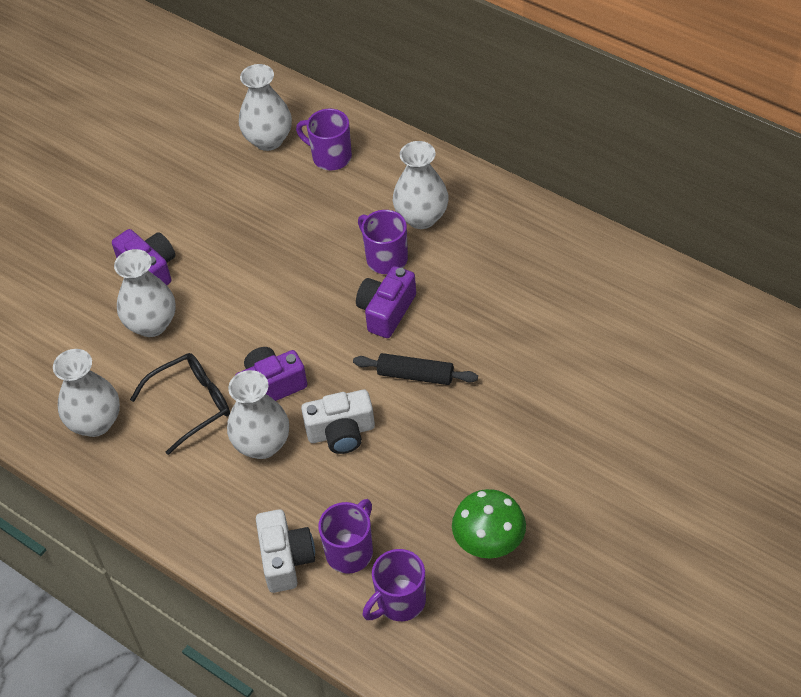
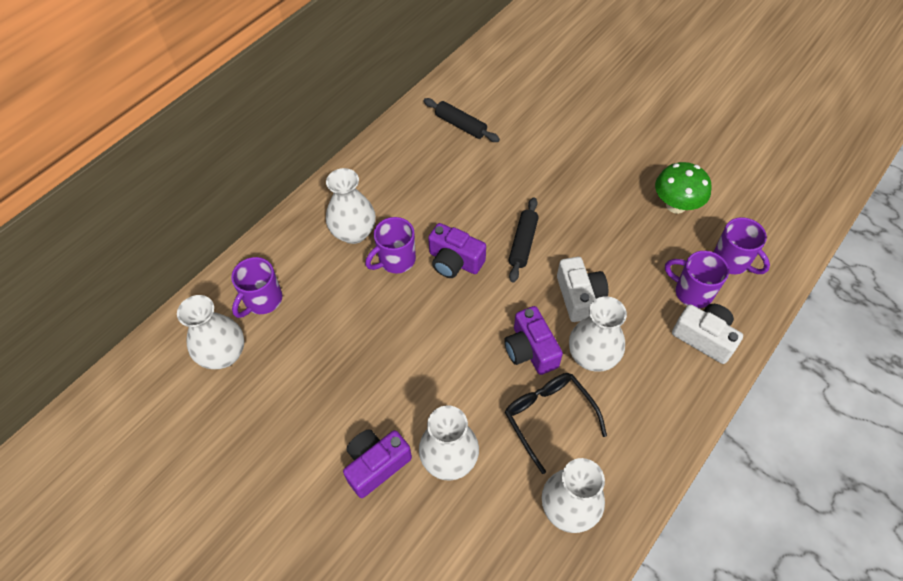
camera: 90 degrees left, 5 degrees up
white camera [256,509,315,593] -> white camera turned 45 degrees clockwise [672,304,743,364]
none -> black rolling pin [423,98,500,142]

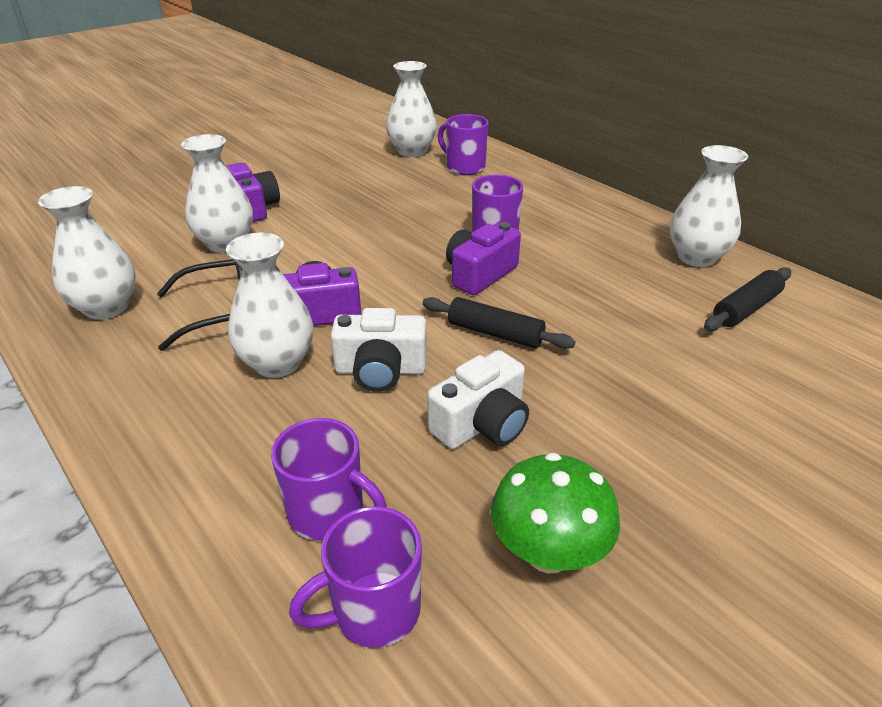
camera: 100 degrees right, 20 degrees down
white vase [326,168,376,244] -> white vase moved to [670,145,748,267]
purple mug [665,251,729,308] -> purple mug turned 75 degrees clockwise [271,418,387,540]
white camera [672,304,743,364] -> white camera moved to [427,350,529,449]

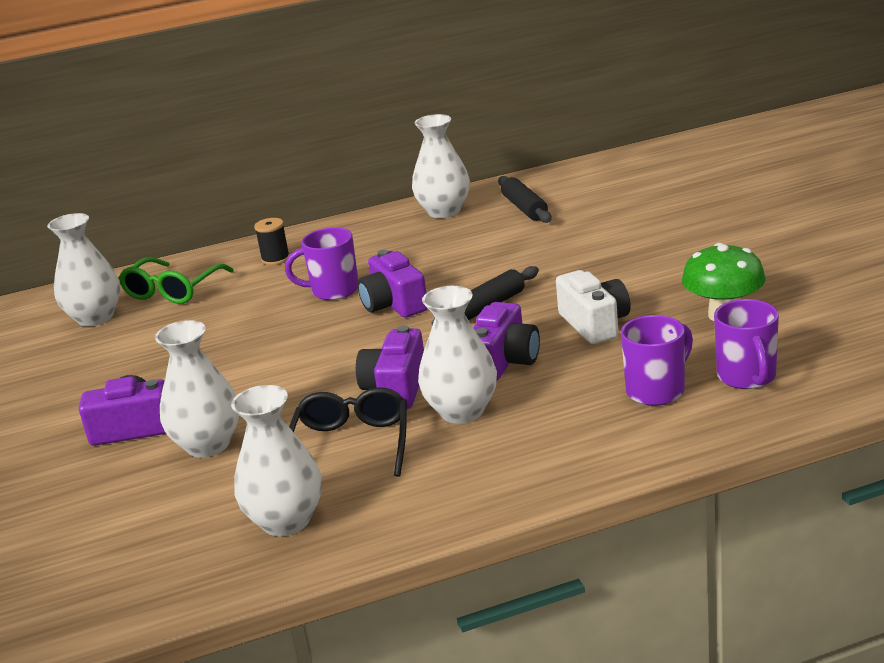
camera: 65 degrees left, 10 degrees down
white camera [331,308,427,392] -> purple camera [473,302,540,380]
purple mug [438,114,489,175] -> green glasses [119,257,234,304]
none -> black spool [254,218,290,265]

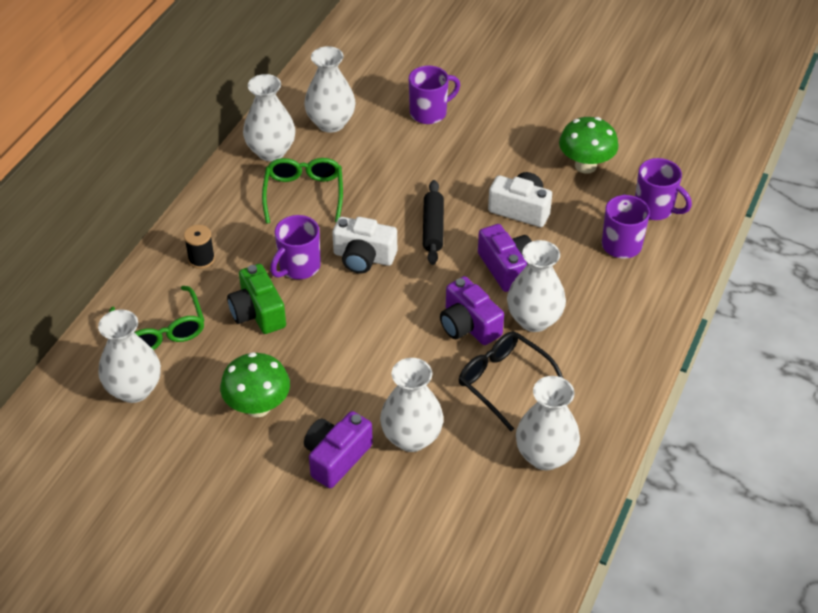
camera: 50 degrees left, 20 degrees up
purple camera [357,250,428,318] -> white camera [332,217,397,274]
black rolling pin [498,176,552,223] -> white vase [304,46,356,133]
none -> green mushroom [220,352,290,418]
none -> green camera [227,264,286,334]
none -> green glasses [262,158,343,224]
none -> purple mug [409,66,460,124]

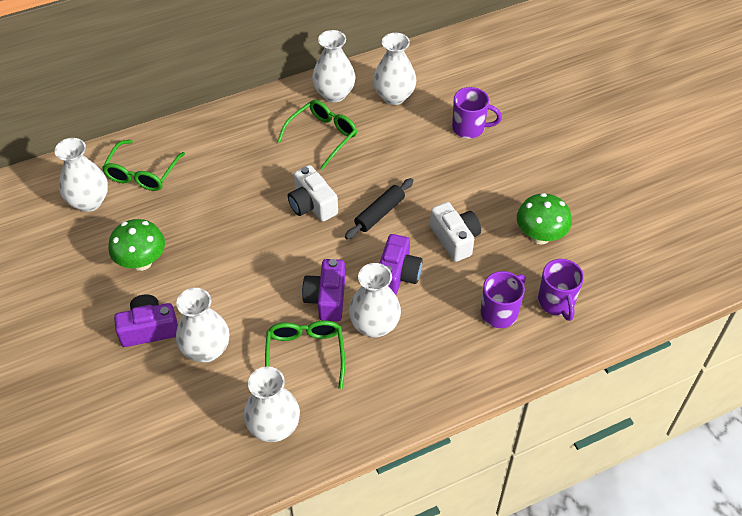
camera: 40 degrees right, 5 degrees up
black spool [184,225,215,269] -> none
green camera [227,264,286,334] -> none
purple mug [270,215,321,279] -> none
black glasses [459,331,563,431] -> green glasses [265,320,345,389]

